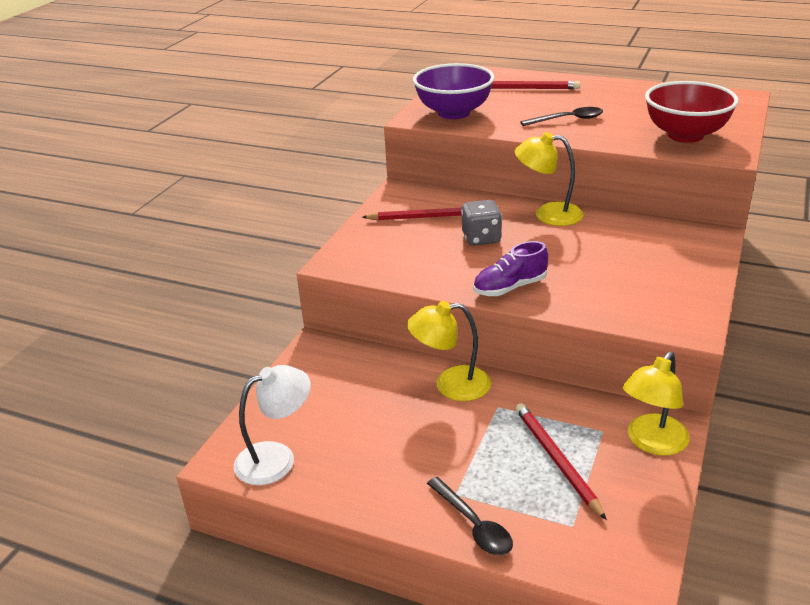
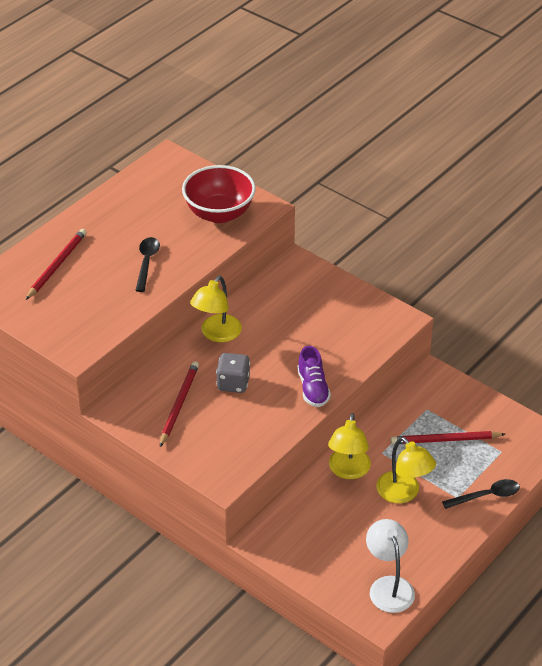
camera: 75 degrees left, 10 degrees up
purple bowl [413,63,495,119] -> none
yellow lamp [623,352,689,456] -> yellow lamp moved to [376,437,436,503]

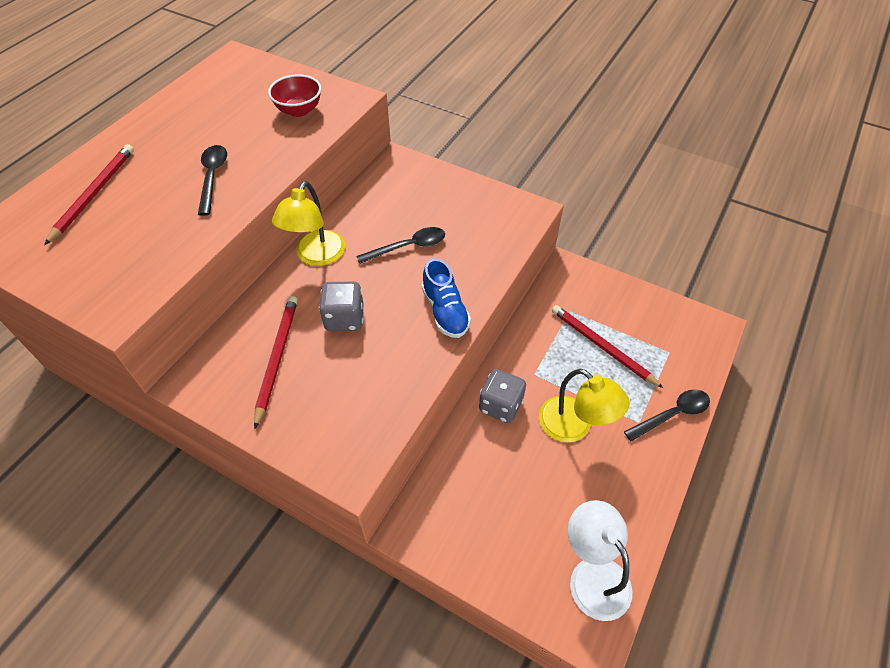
camera: 10 degrees left, 10 degrees up
red bowl [182,165,256,223] -> red bowl [268,74,321,117], size x0.59
purple shoe [297,346,331,407] -> blue shoe [422,258,471,338]
yellow lamp [328,413,371,479] -> grey dice [479,369,526,423]
red pencil [391,431,505,444] -> red pencil turned 60 degrees clockwise [552,305,663,388]
none -> black spoon [356,227,445,264]

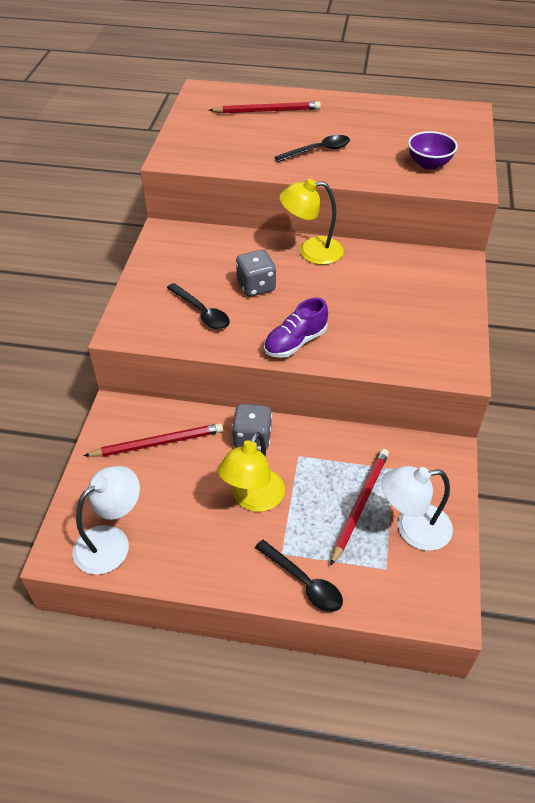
camera: 70 degrees right, 5 degrees down
red pencil [254,296,298,429] -> red pencil moved to [84,423,223,457]
red bowl [268,74,321,117] -> purple bowl [408,131,458,170]
black spoon [356,227,445,264] -> black spoon moved to [167,283,230,329]
blue shoe [422,258,471,338] -> purple shoe [264,298,328,358]
none -> white lamp [381,466,453,551]

